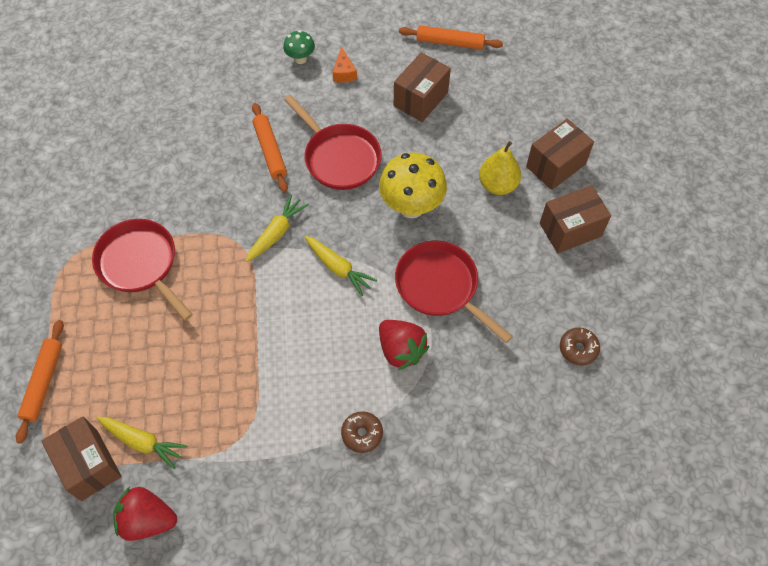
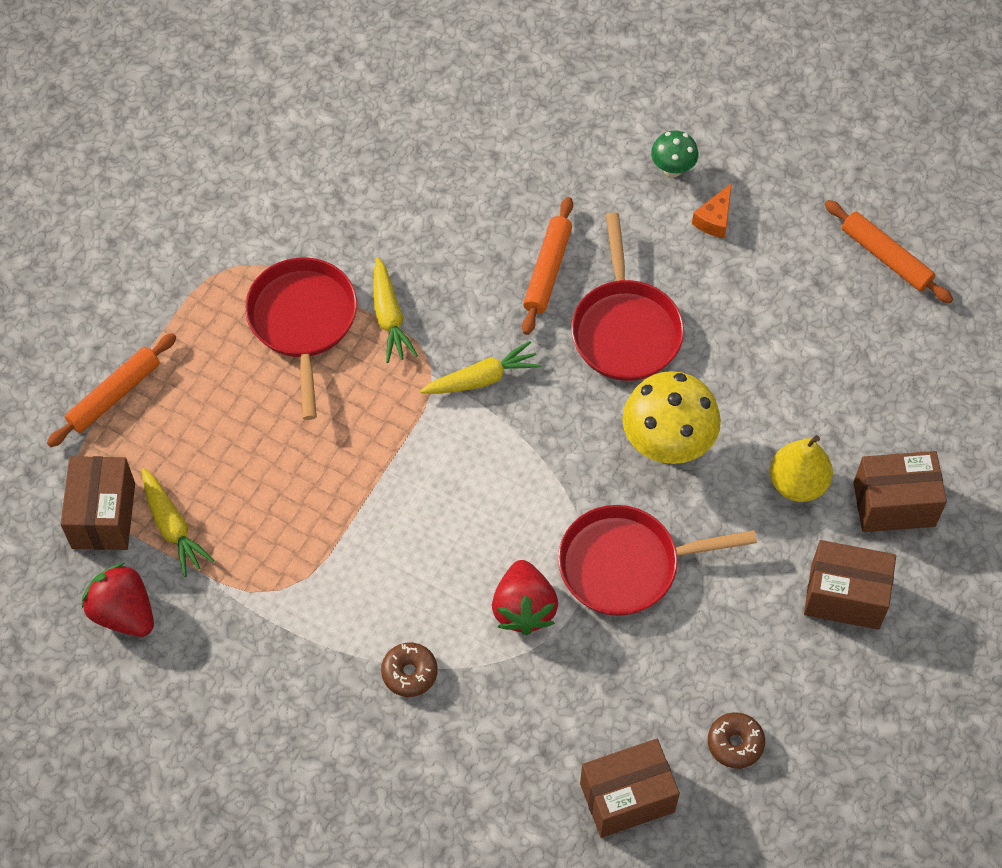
camera: 35 degrees right, 0 degrees up
yellow carrot [305,236,377,296] -> yellow carrot moved to [373,257,418,363]
brown box [394,52,451,122] -> brown box moved to [580,739,680,838]
red pan [395,241,513,343] -> red pan turned 90 degrees counterclockwise [558,505,757,616]

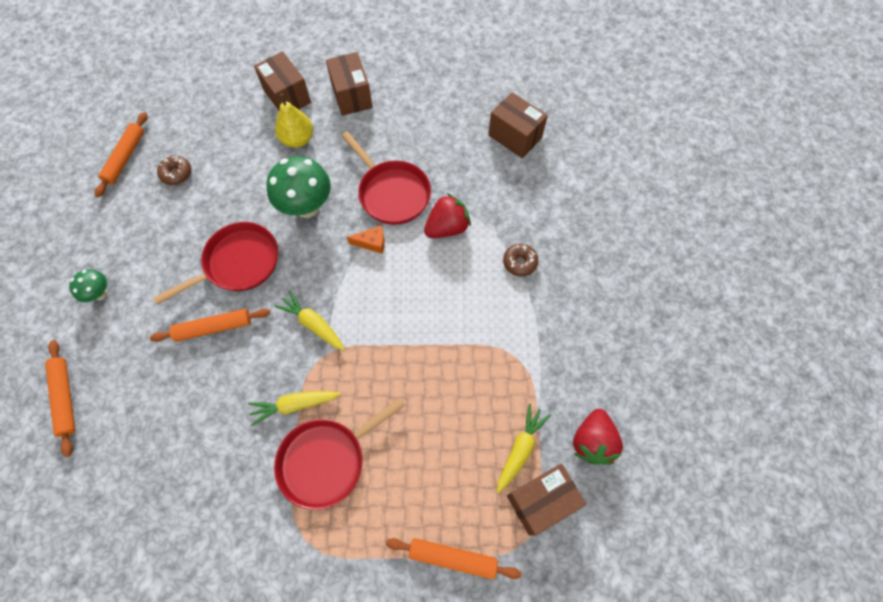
camera: 120 degrees left, 5 degrees up
yellow carrot [373,257,418,363] -> yellow carrot turned 150 degrees counterclockwise [248,391,341,426]
yellow mushroom [622,371,721,464] -> green mushroom [266,156,331,218]
orange cheese [692,184,731,238] -> orange cheese moved to [347,225,385,254]
brown donut [708,712,765,769] -> brown donut moved to [157,155,191,185]
none -> orange rolling pin [45,340,75,457]

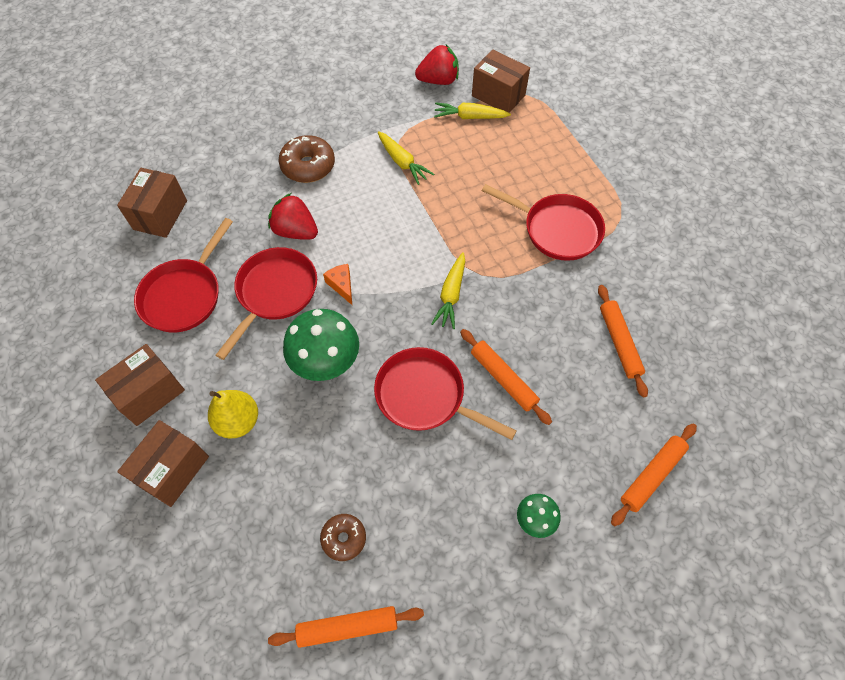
camera: 115 degrees left, 5 degrees down
yellow carrot [248,391,341,426] -> yellow carrot moved to [378,131,434,185]
orange rolling pin [386,538,521,579] -> orange rolling pin moved to [598,285,648,398]
brown donut [503,244,538,276] -> brown donut [279,135,335,183], size x1.63
none -> red pan [134,218,233,333]

